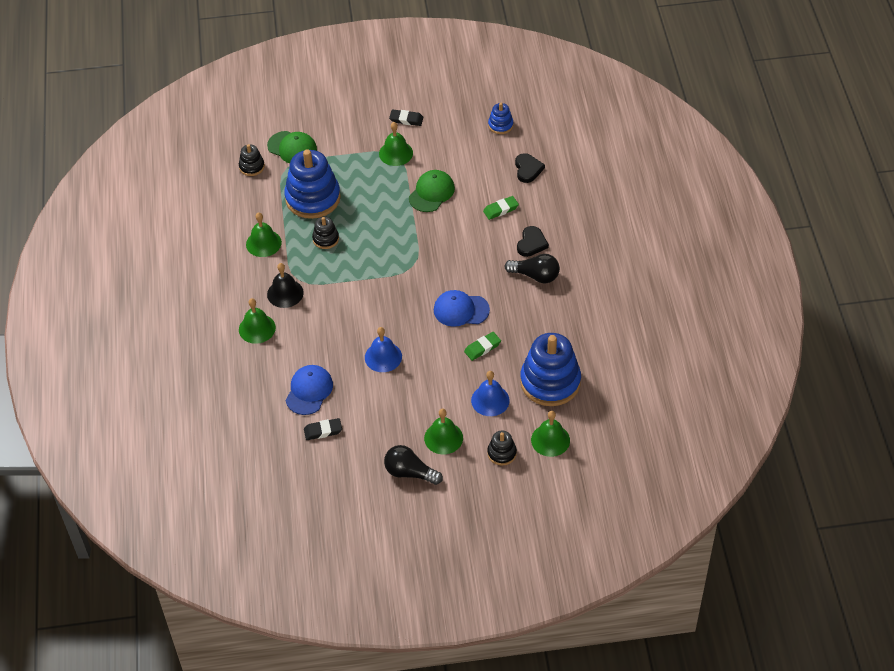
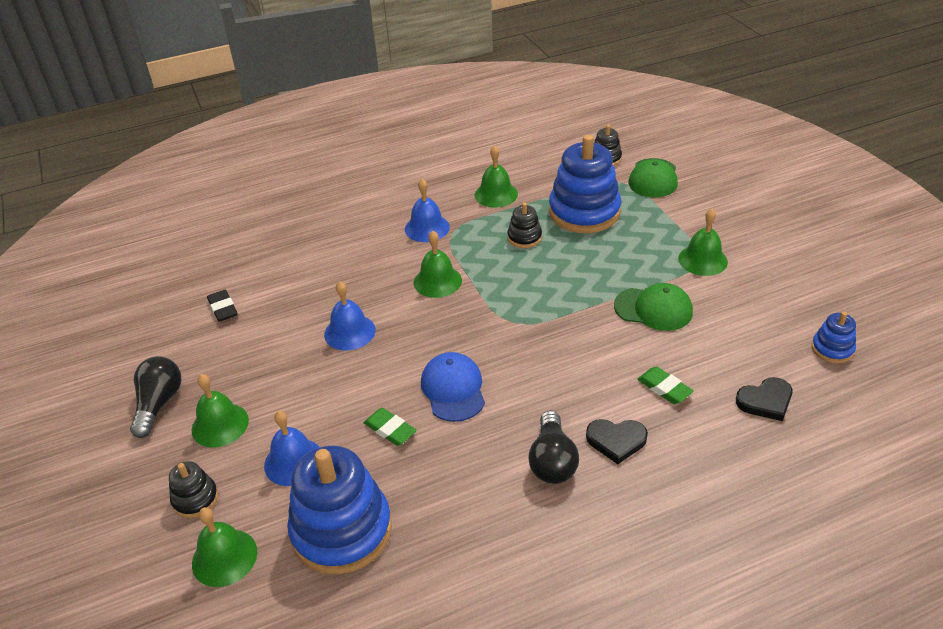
camera: 75 degrees right, 10 degrees down
green bell [239,298,276,344] -> green bell moved to [414,231,462,298]
black bell [267,263,304,308] -> blue bell [405,179,450,242]
blue cap [286,365,333,415] -> none
black eraser [389,109,423,126] -> none

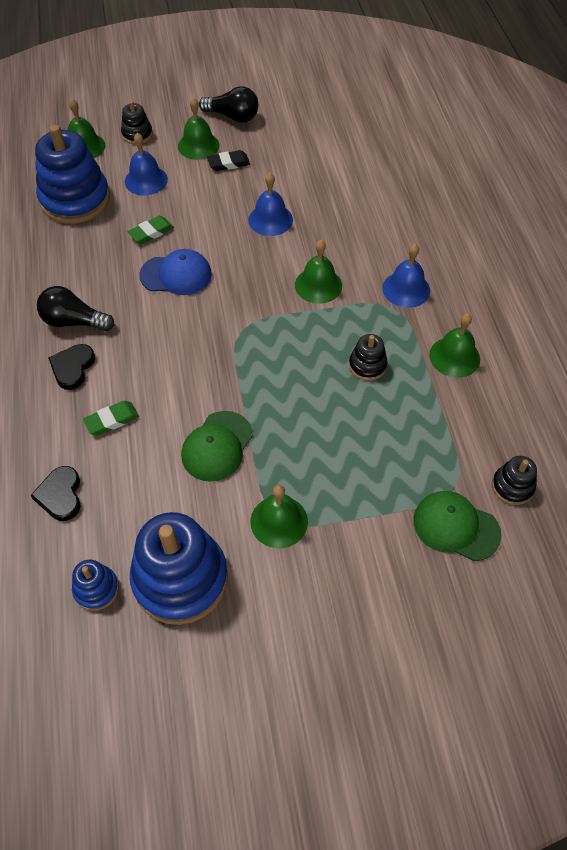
camera: 100 degrees right, 15 degrees up
black eraser [207,290,237,322] -> black eraser moved to [207,150,250,171]
blue stacking toy [549,135,621,233] -> blue stacking toy moved to [130,512,228,625]

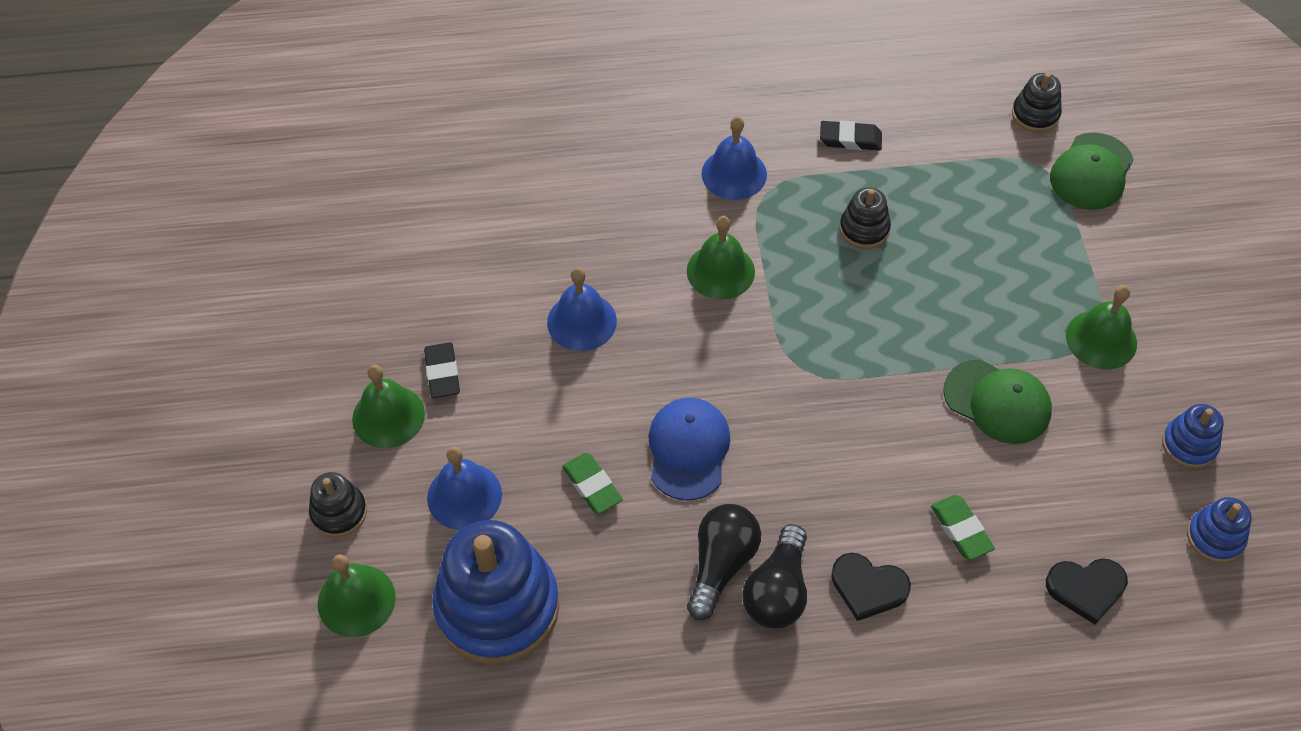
camera: 85 degrees left, 0 degrees up
blue stacking toy [130,512,228,625] -> blue stacking toy [1162,404,1224,469], size x0.47
black light bulb [199,86,258,122] -> black light bulb moved to [687,504,761,620]
green bell [429,314,480,378] -> black eraser [820,121,882,151]

